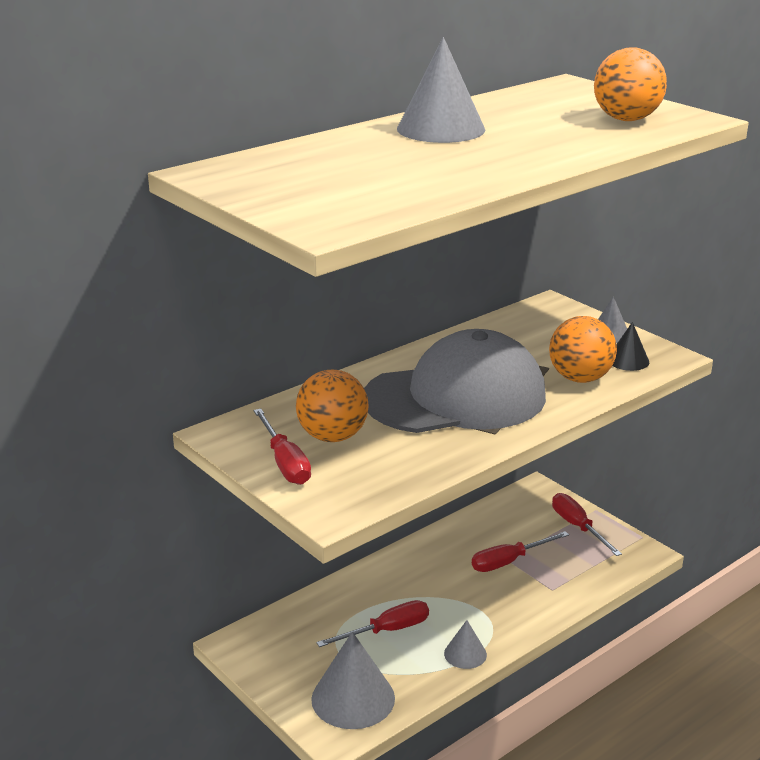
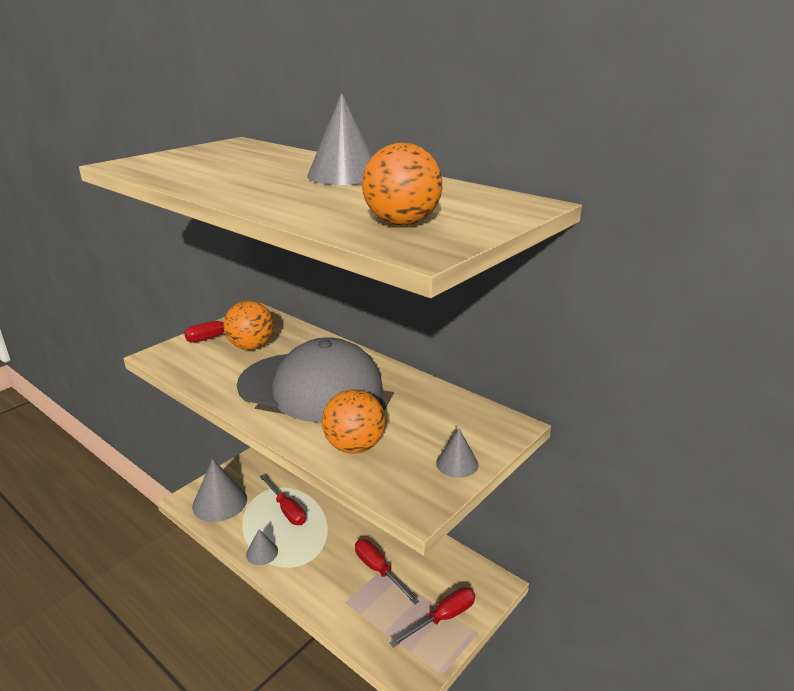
camera: 80 degrees right, 0 degrees up
grey cap [364,329,546,433] -> grey cap turned 45 degrees counterclockwise [237,337,383,423]
black cone [612,322,649,371] -> none

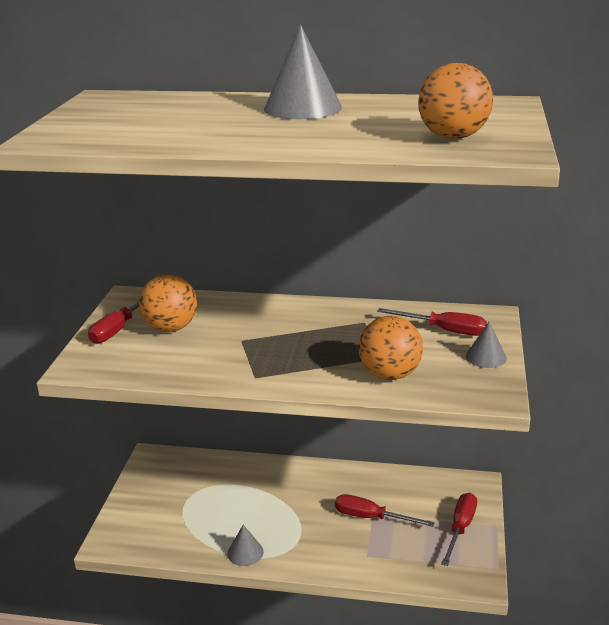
camera: 30 degrees left, 0 degrees up
grey cone [192,459,247,522] -> none
grey cap [237,337,383,423] -> none
red screwdriver [260,475,306,525] -> red screwdriver moved to [377,308,487,336]

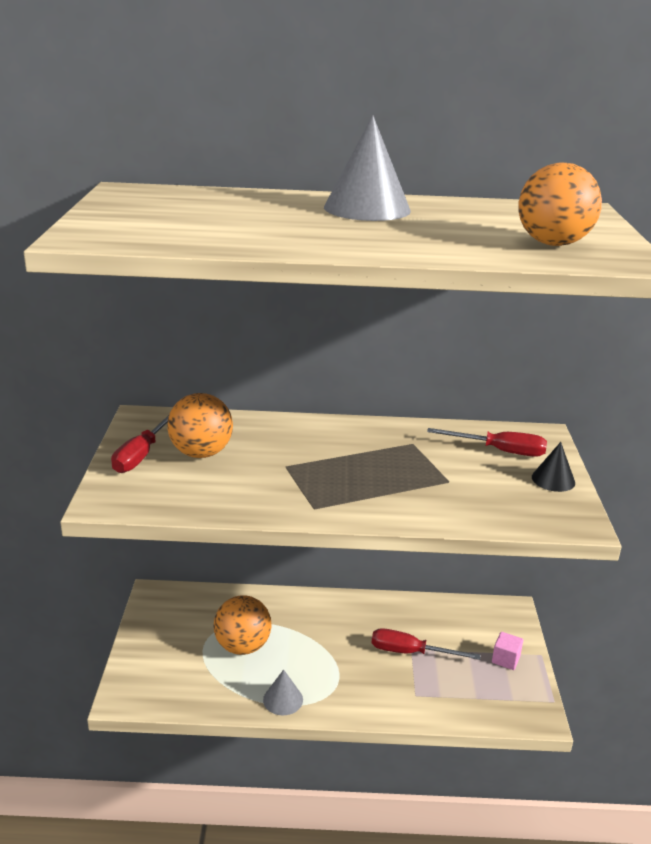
camera: 10 degrees left, 0 degrees up
orange ball [359,316,423,380] -> orange ball moved to [213,595,271,655]
red screwdriver [441,493,477,566] -> pink cube [492,632,523,670]
grey cone [466,321,507,368] -> black cone [532,442,575,492]

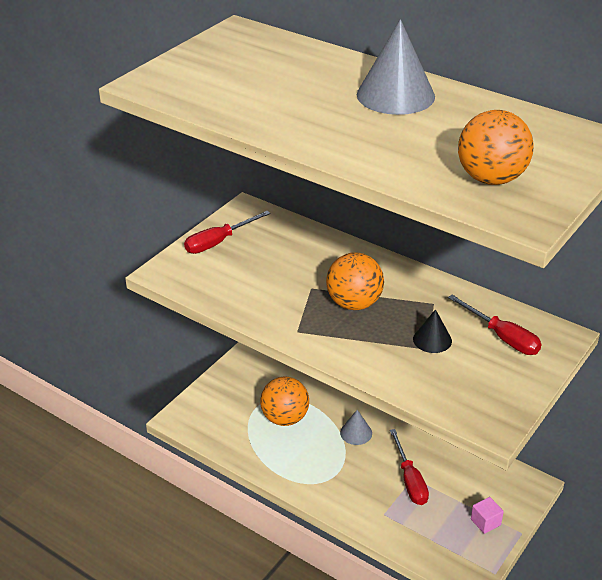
camera: 35 degrees right, 10 degrees up
orange ball [167,393,233,458] -> orange ball moved to [326,252,384,310]
grey cone [263,669,303,715] -> grey cone moved to [340,410,372,445]
red screwdriver [372,628,481,660] -> red screwdriver turned 150 degrees counterclockwise [390,429,429,505]
black cone [532,442,575,492] -> black cone moved to [413,309,452,353]

